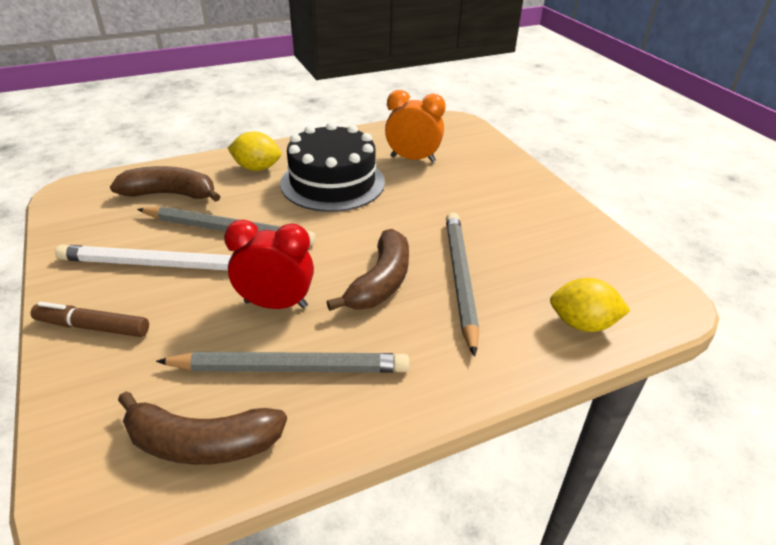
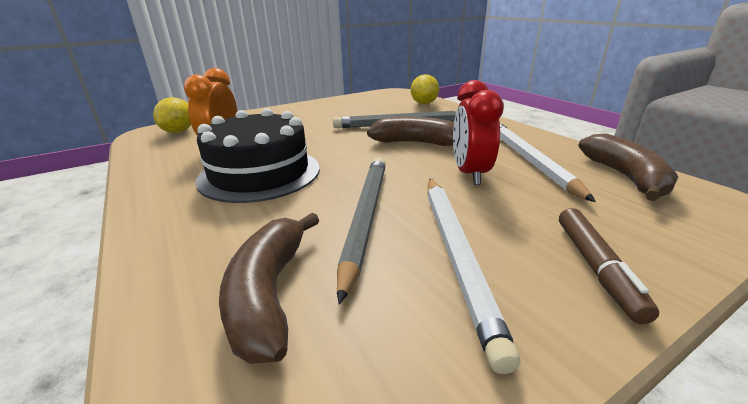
camera: 95 degrees left, 10 degrees down
grey pencil [156,352,409,373] -> white pencil [500,123,596,202]
yellow lemon [227,132,281,171] -> yellow lemon moved to [153,97,191,133]

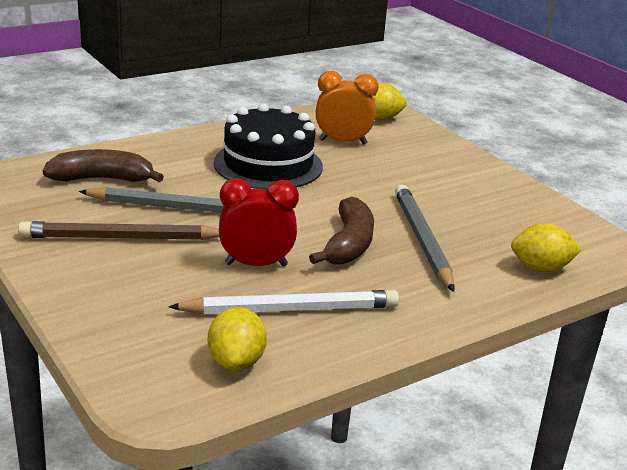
camera: 85 degrees right, 0 degrees up
white pencil [427,179,520,374] -> brown pencil [18,221,219,240]
brown marker [559,208,659,324] -> none
brown banana [578,133,678,201] -> yellow lemon [208,307,267,371]

